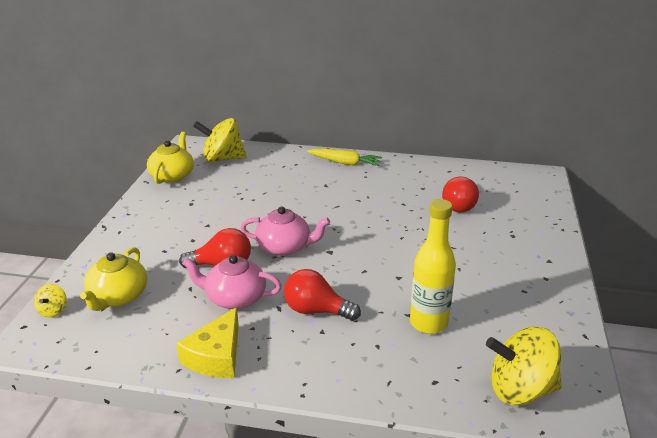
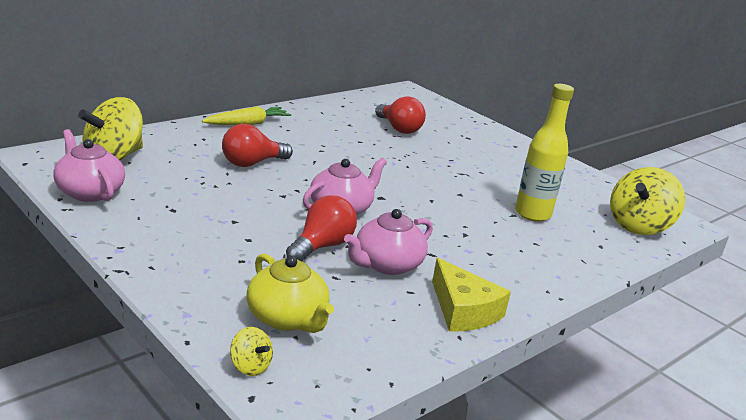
camera: 55 degrees left, 5 degrees down
yellow teapot [147,132,194,184] -> pink teapot [53,129,125,202]
red light bulb [284,269,361,321] -> red light bulb moved to [222,124,293,167]

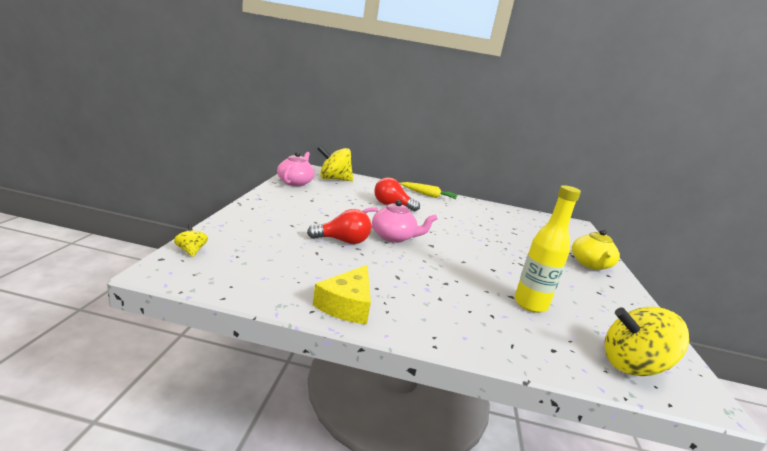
camera: 50 degrees right, 5 degrees down
yellow spinning top [230,327,273,376] -> yellow spinning top turned 150 degrees clockwise [174,223,208,257]
yellow teapot [246,254,334,333] -> yellow teapot moved to [572,229,620,270]
pink teapot [344,209,433,275] -> none
red light bulb [375,96,426,134] -> none

